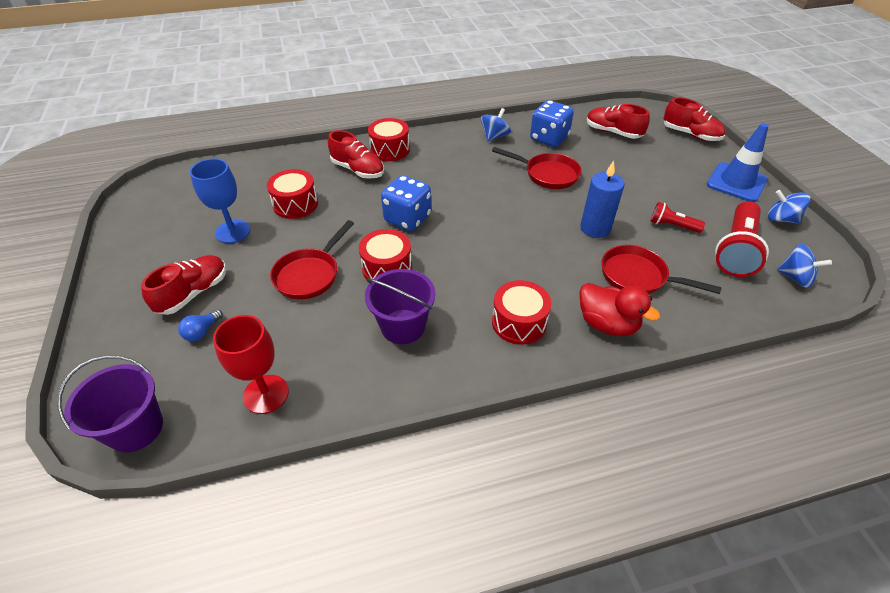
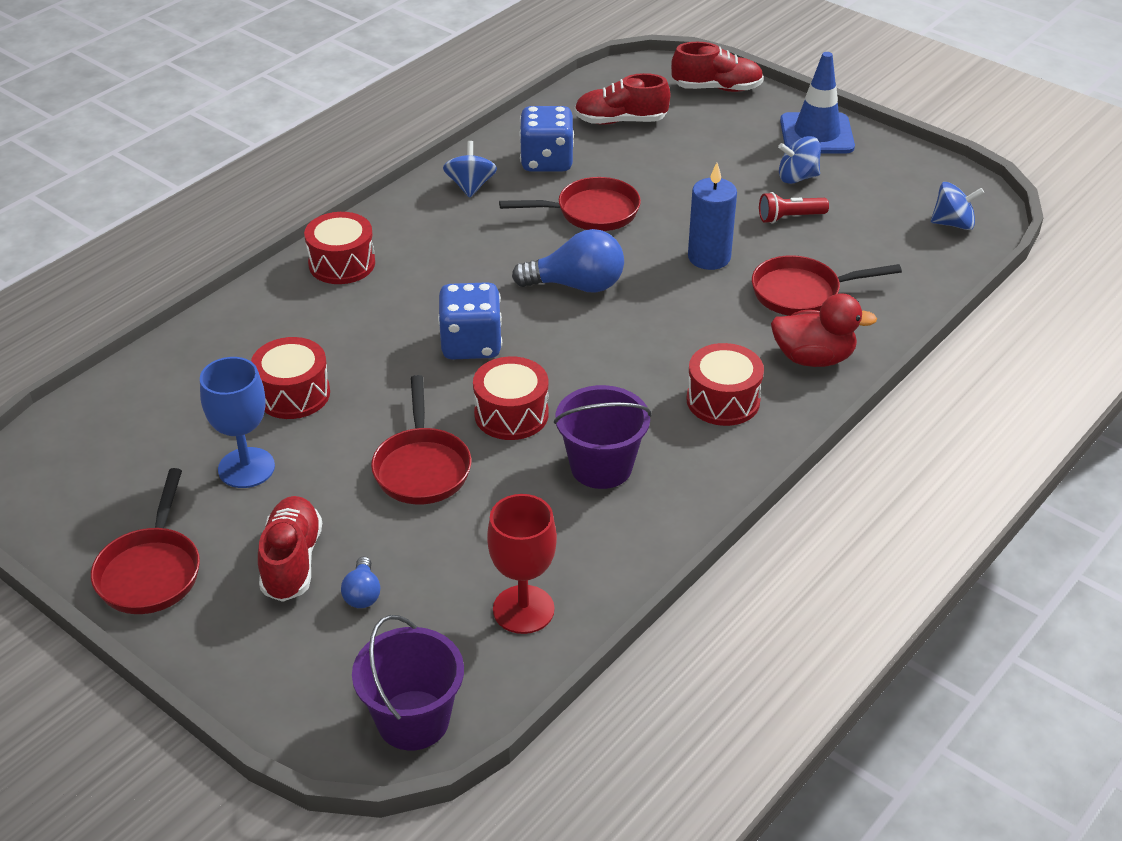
camera: 35 degrees left, 5 degrees down
red shoe [328,130,384,179] -> none
red flashlight [715,201,769,277] -> none
blue spinning top [768,190,810,224] -> blue spinning top moved to [778,136,821,184]
none -> red pan [91,468,200,614]
none -> blue light bulb [512,229,624,293]

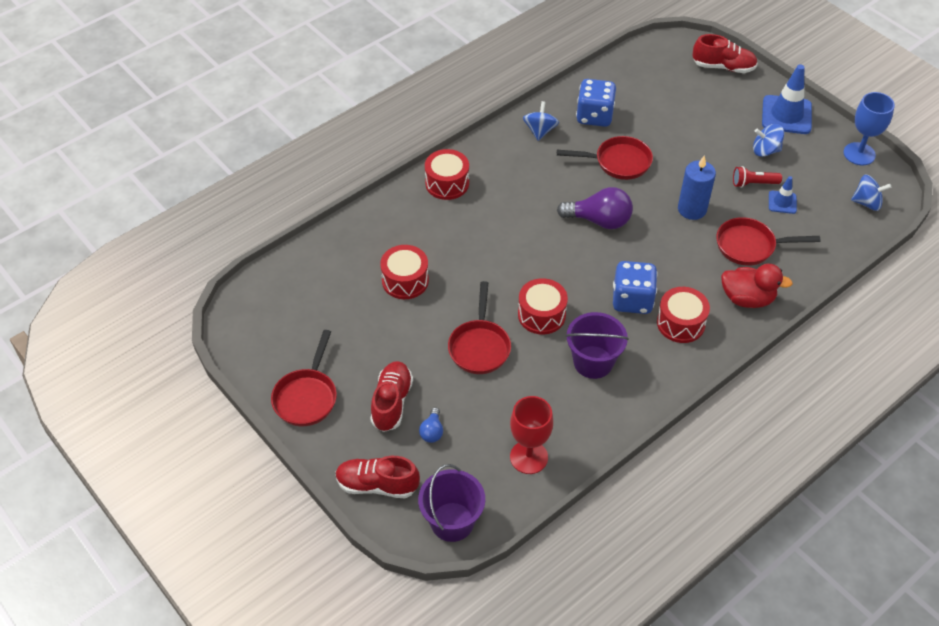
camera: 10 degrees right, 10 degrees up
blue goblet [200,357,275,488] -> blue goblet moved to [844,92,895,165]
blue dice [438,282,502,360] -> blue dice moved to [613,261,658,314]
blue light bulb [512,229,624,293] -> purple light bulb [557,187,633,229]
red shoe [574,73,670,125] -> red shoe moved to [335,456,420,498]
none -> blue traffic cone [769,176,797,214]

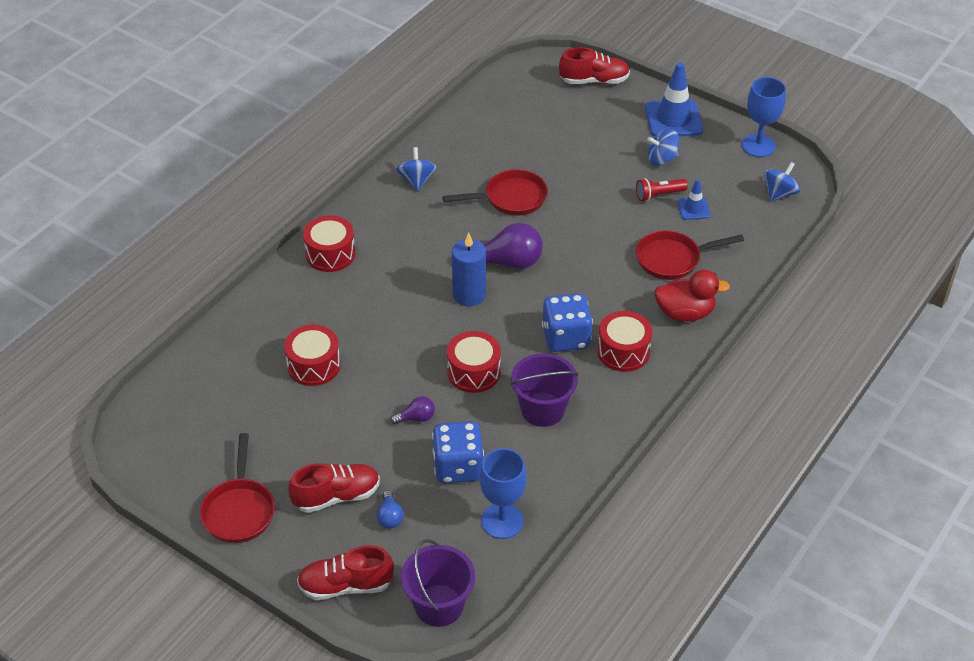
camera: 15 degrees left, 5 degrees down
red shoe [371,361,413,432] -> red shoe turned 75 degrees clockwise [288,463,380,513]
red pan [448,281,511,374] -> purple light bulb [390,396,435,424]
red goblet [510,396,553,474] -> blue goblet [480,448,527,539]
blue dice [576,79,616,127] -> blue dice moved to [432,421,484,483]
blue candle [678,155,716,220] -> blue candle moved to [452,233,486,306]
blue spinning top [851,174,891,211] -> blue spinning top turned 45 degrees counterclockwise [764,162,801,202]

